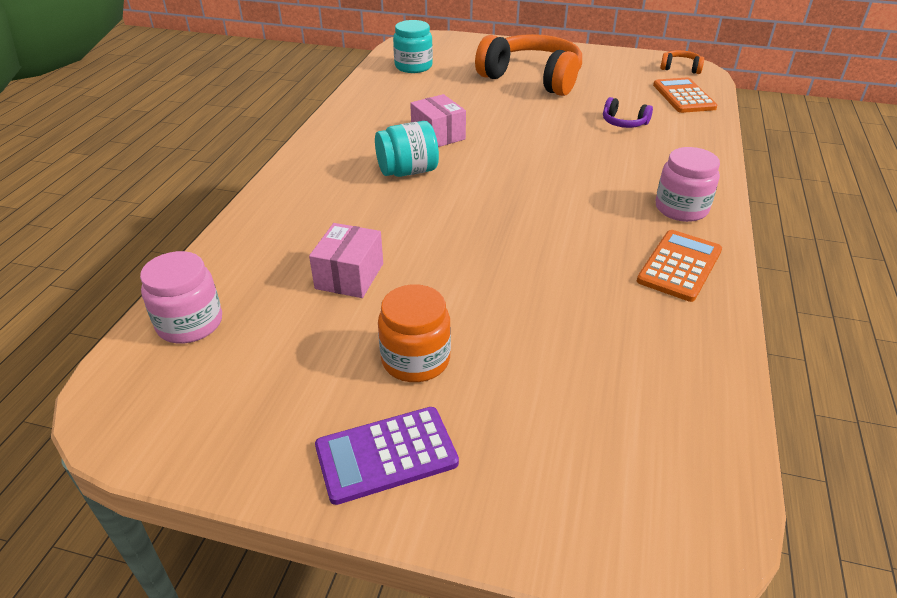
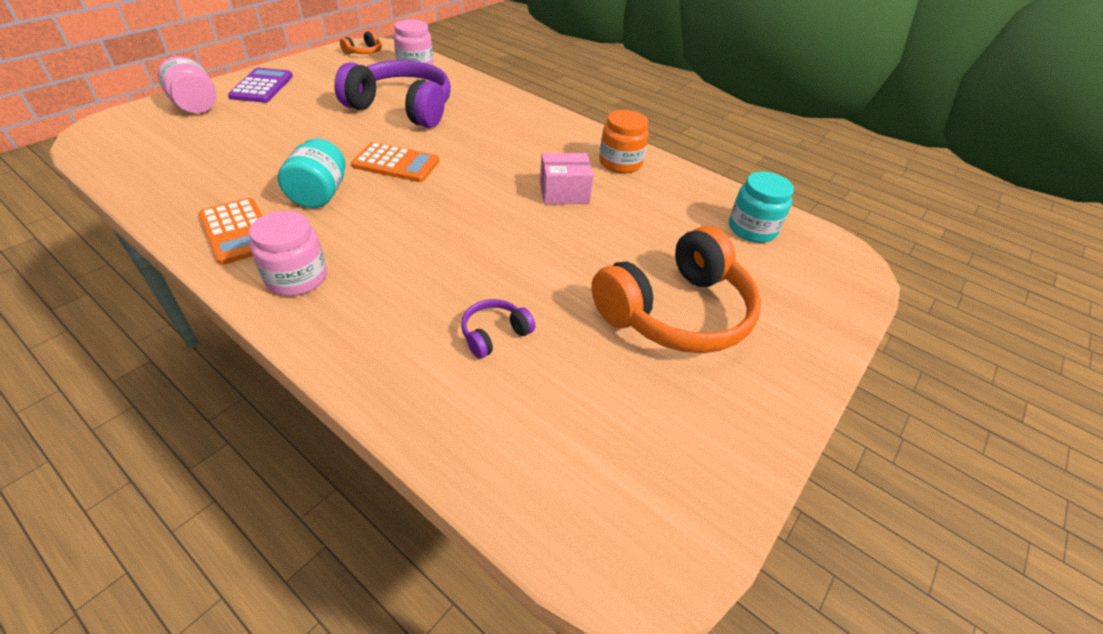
camera: 110 degrees right, 5 degrees up
pink box [309,223,383,298] -> purple headphones [334,60,451,128]
turquoise jar [375,121,439,177] -> turquoise jar moved to [278,138,346,208]
orange jar [378,284,451,382] -> orange jar moved to [599,110,649,173]
orange calculator [653,77,717,113] -> orange calculator moved to [351,142,439,182]
orange headphones [660,50,704,74] -> orange headphones moved to [340,30,382,55]
none -> pink jar [158,56,216,113]

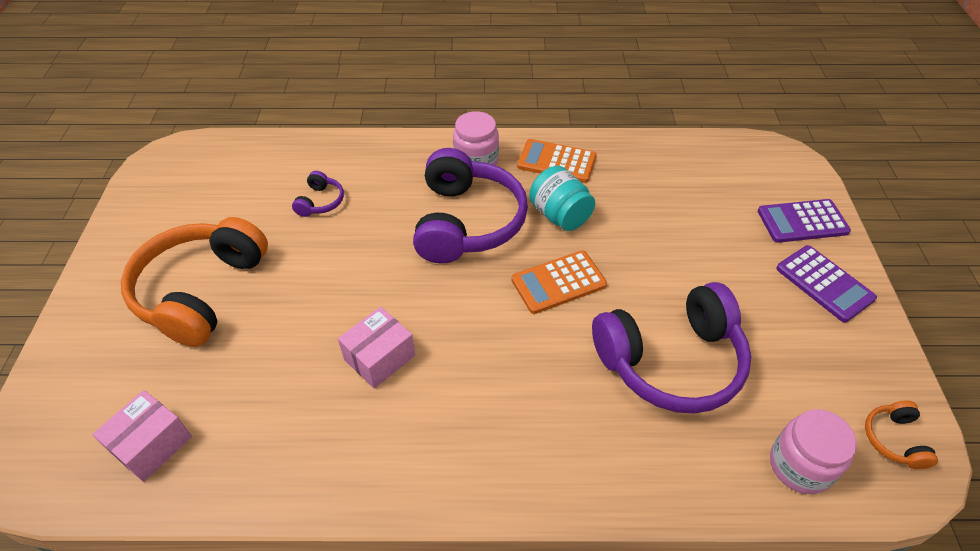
camera: 145 degrees right, 5 degrees up
pink jar [158,56,216,113] -> purple calculator [758,199,851,243]
orange jar [599,110,649,173] -> none
turquoise jar [729,171,794,243] -> pink box [92,390,192,482]
none -> purple headphones [413,148,528,263]

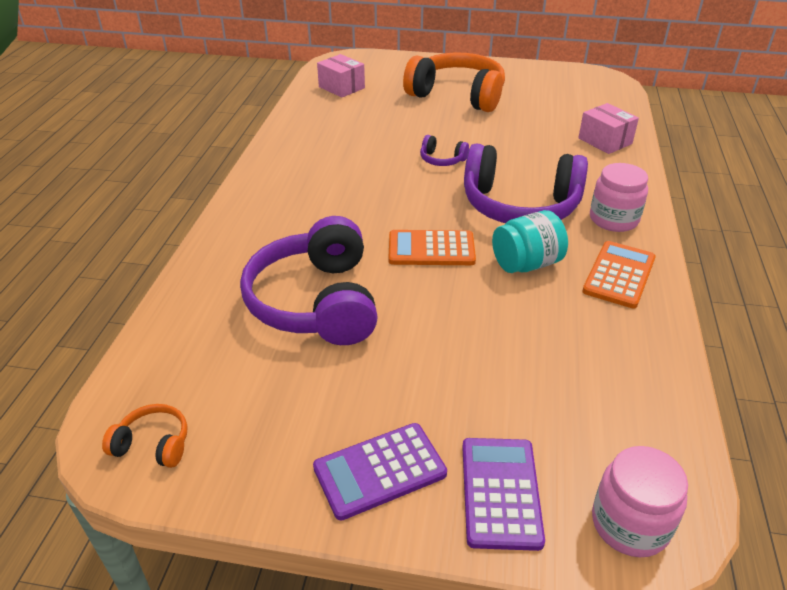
camera: 100 degrees right, 10 degrees down
purple headphones [292,171,344,217] -> purple headphones moved to [420,135,469,166]
pink box [338,307,415,389] -> pink box moved to [578,103,639,154]
orange calculator [511,251,607,314] -> orange calculator turned 75 degrees counterclockwise [389,230,476,265]
pink jar [770,409,857,494] -> pink jar moved to [592,446,688,557]

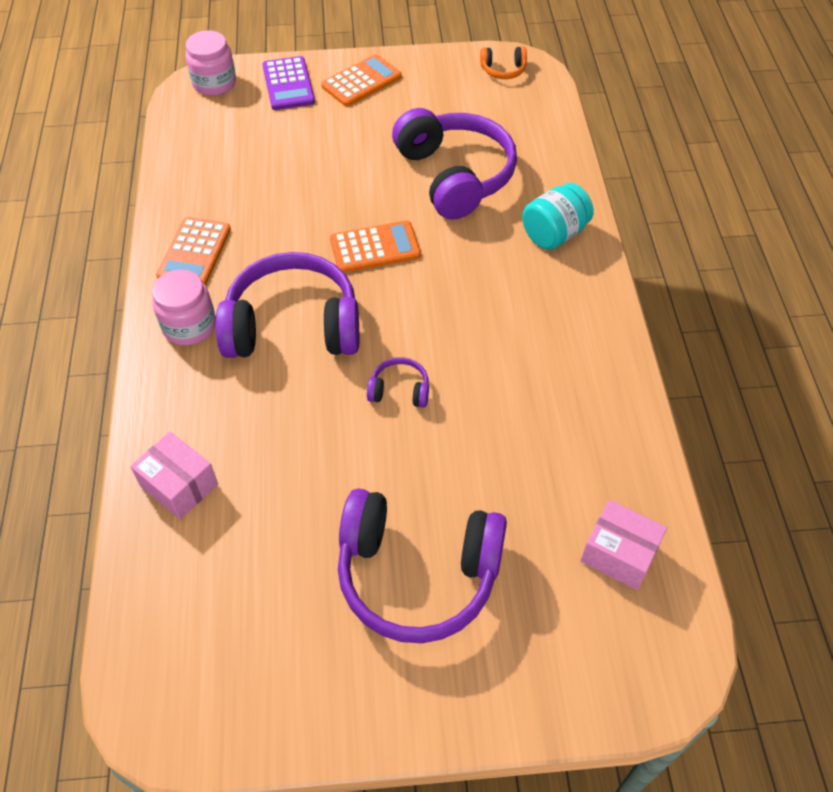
camera: 165 degrees right, 15 degrees up
purple calculator [313,423,447,521] -> orange calculator [321,54,402,107]
orange headphones [403,52,505,112] -> purple headphones [338,488,507,643]
turquoise jar [492,210,568,273] -> turquoise jar moved to [522,183,594,250]

